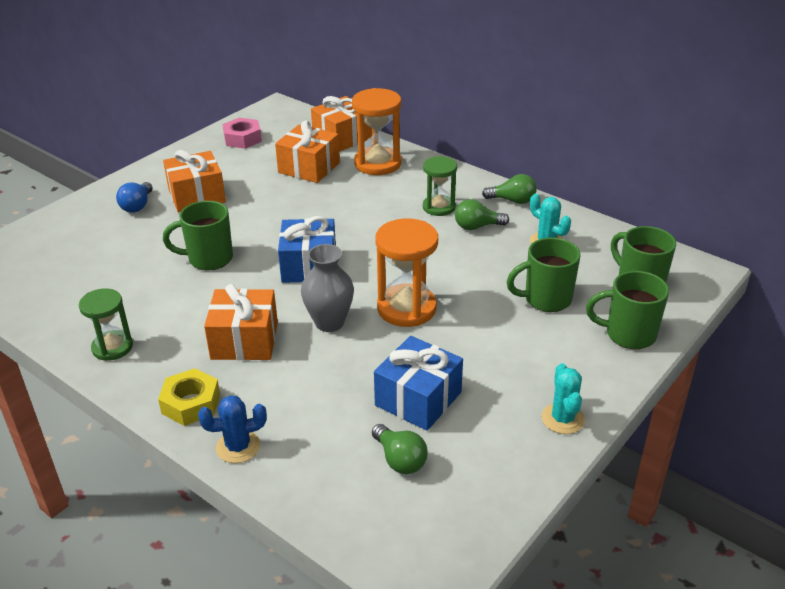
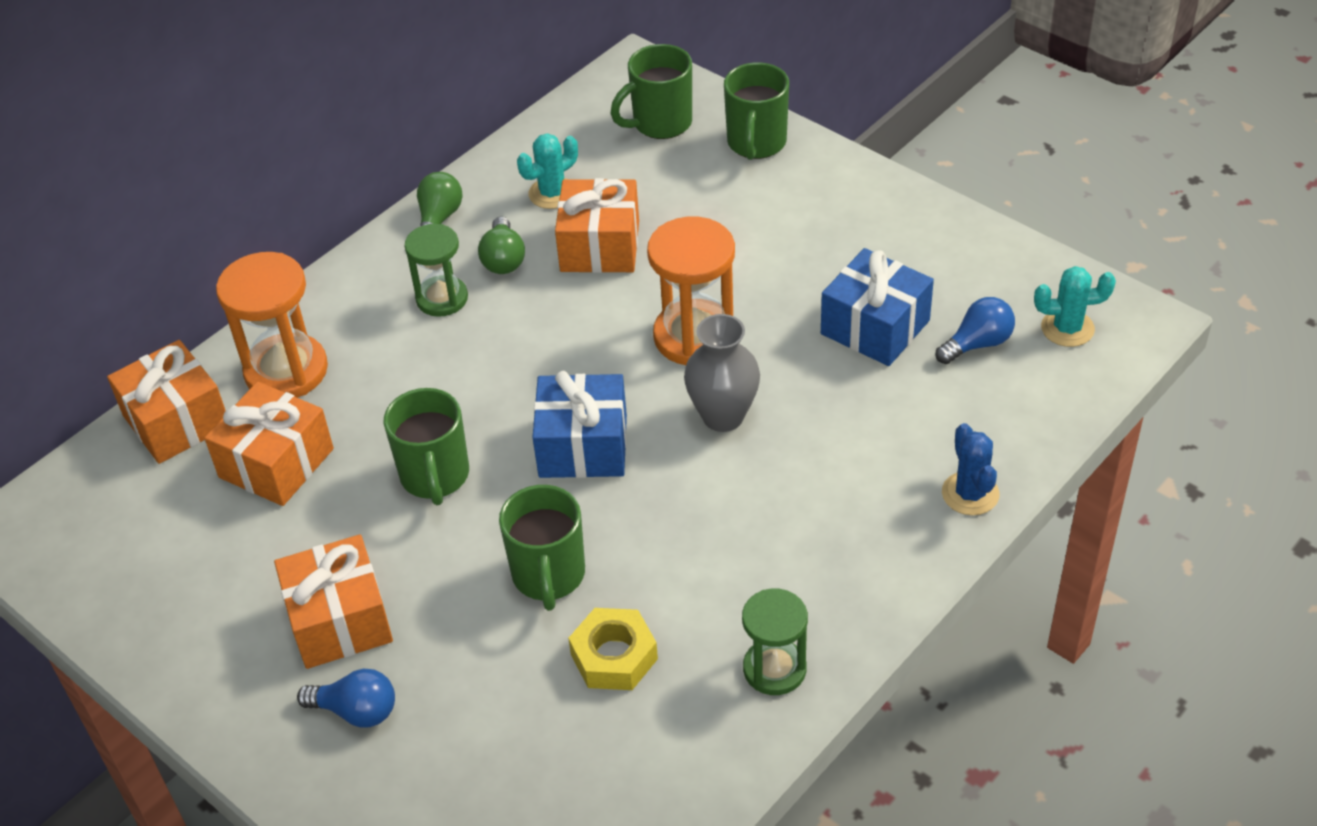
camera: 85 degrees left, 10 degrees up
yellow nut [158,368,220,426] -> yellow nut moved to [568,608,658,690]
orange gift [204,284,278,360] -> orange gift moved to [555,178,639,273]
pink nut [223,118,262,149] -> none
green light bulb [372,424,428,474] -> blue light bulb [936,297,1015,364]
green mug [507,238,581,312] -> green mug moved to [384,388,469,505]
turquoise cactus [541,363,585,434] -> turquoise cactus moved to [1034,266,1116,347]

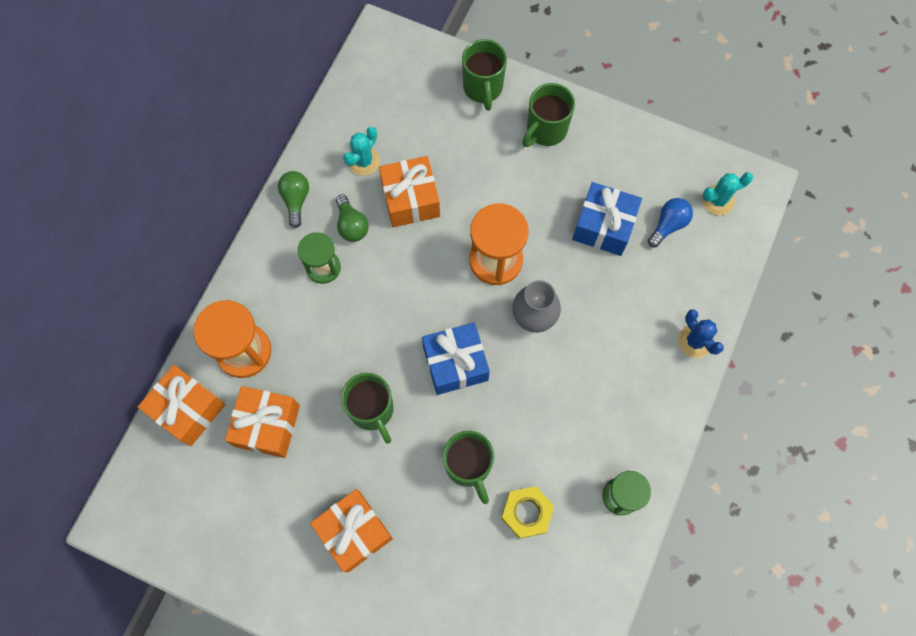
camera: 20 degrees left, 25 degrees up
blue light bulb [297,669,395,727] -> none
green mug [610,44,692,139] -> green mug moved to [522,83,575,147]

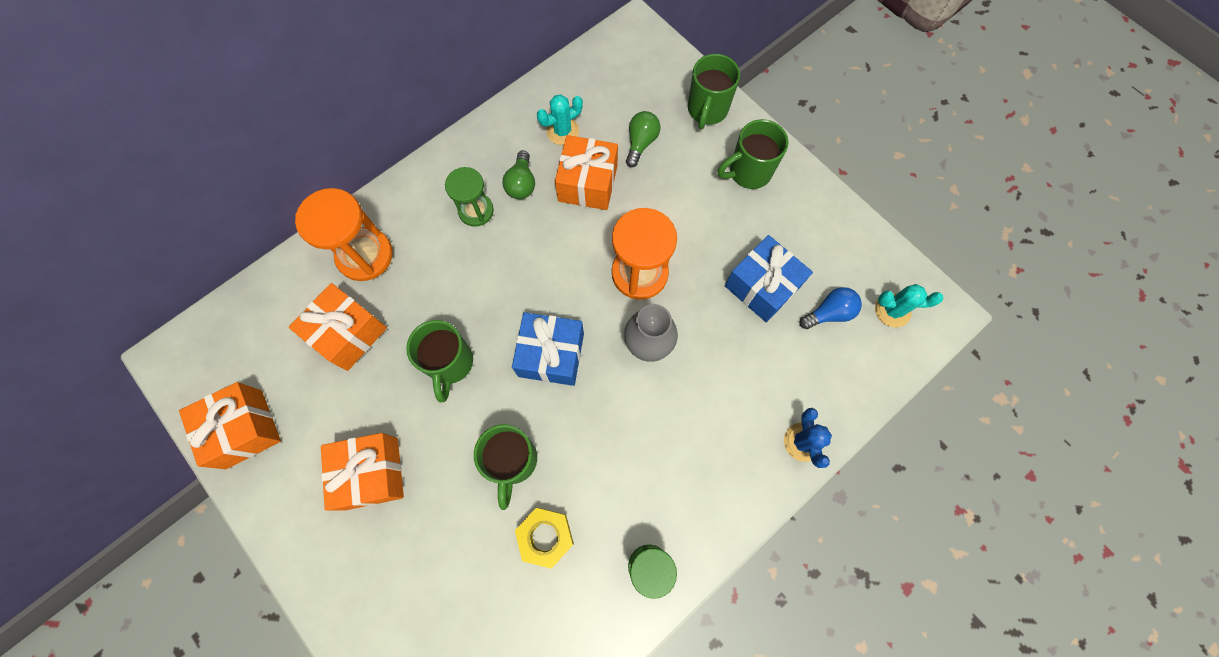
camera: 25 degrees right, 0 degrees up
orange gift [138,365,225,446] -> orange gift moved to [179,382,281,469]
green light bulb [278,171,309,228] -> green light bulb moved to [626,111,660,167]

